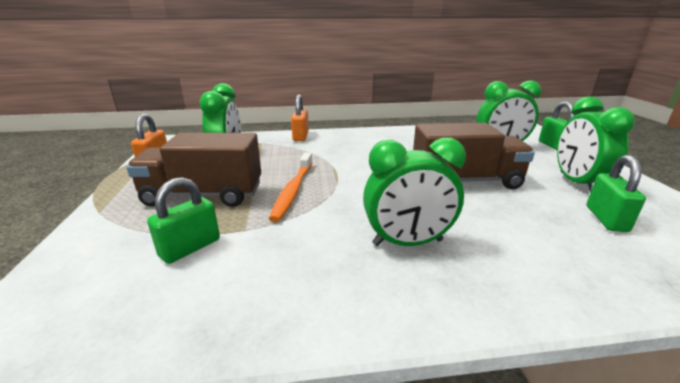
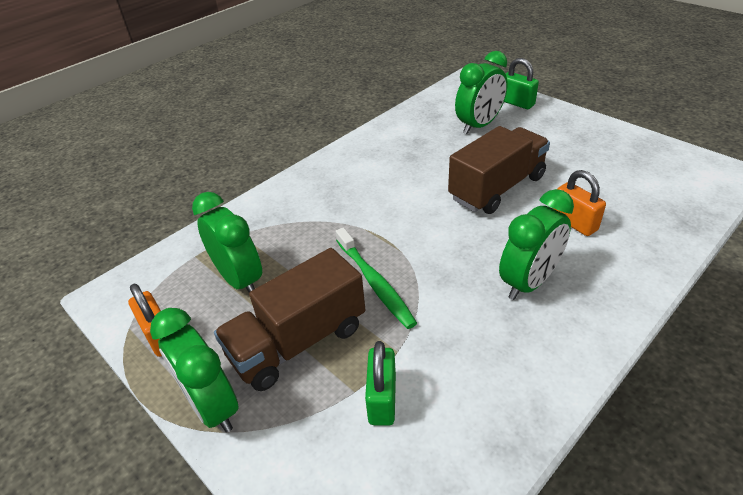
camera: 35 degrees left, 15 degrees up
orange toothbrush [269,152,313,222] -> green toothbrush [335,227,417,329]
orange padlock [291,95,309,141] -> orange padlock moved to [553,170,606,236]
green clock [557,96,635,193] -> green clock moved to [150,308,239,433]
green padlock [587,155,646,232] -> none

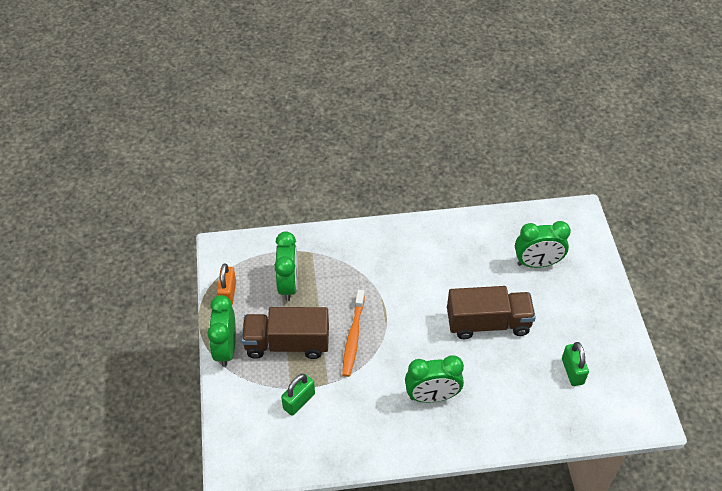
camera: 35 degrees right, 10 degrees up
green toothbrush [335,227,417,329] -> orange toothbrush [342,290,365,377]
green padlock [504,58,539,109] -> green padlock moved to [562,342,589,386]
orange padlock [553,170,606,236] -> none

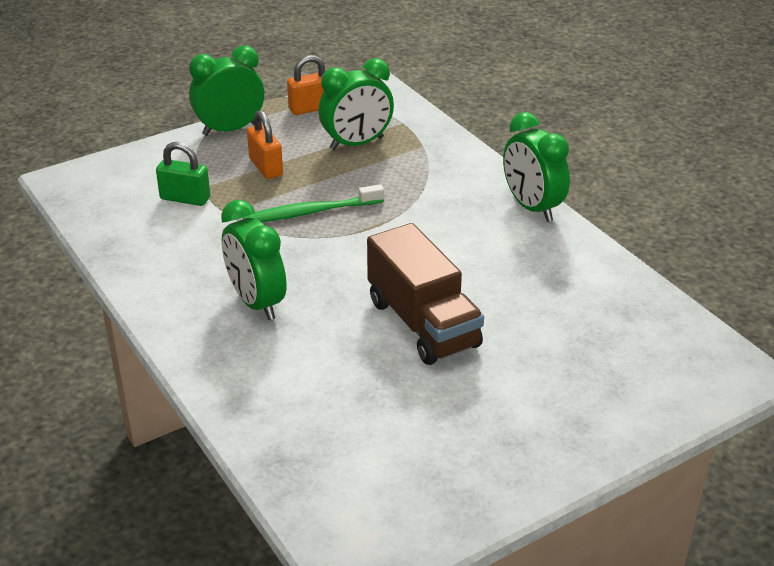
camera: 65 degrees right, 15 degrees down
brown truck [242,307,329,359] -> orange padlock [247,110,283,179]
orange toothbrush [342,290,365,377] -> green toothbrush [243,184,384,222]
green clock [515,221,571,268] -> green clock moved to [503,112,570,222]
green padlock [562,342,589,386] -> none

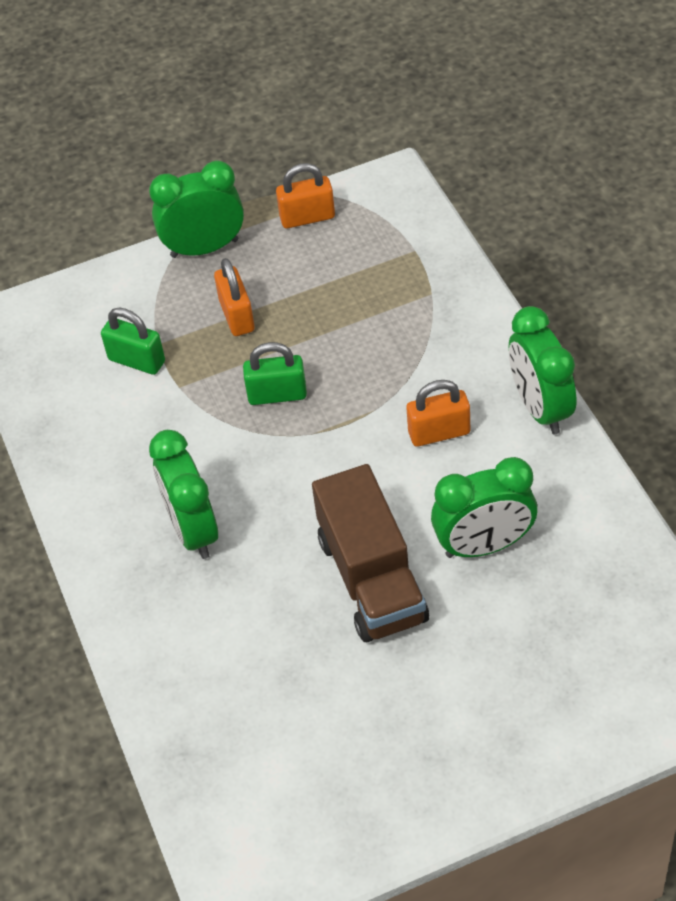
camera: 15 degrees right, 15 degrees up
green toothbrush [243,184,384,222] -> green padlock [243,342,307,405]
green clock [319,58,394,150] -> green clock moved to [431,457,538,558]
none -> orange padlock [407,380,470,447]

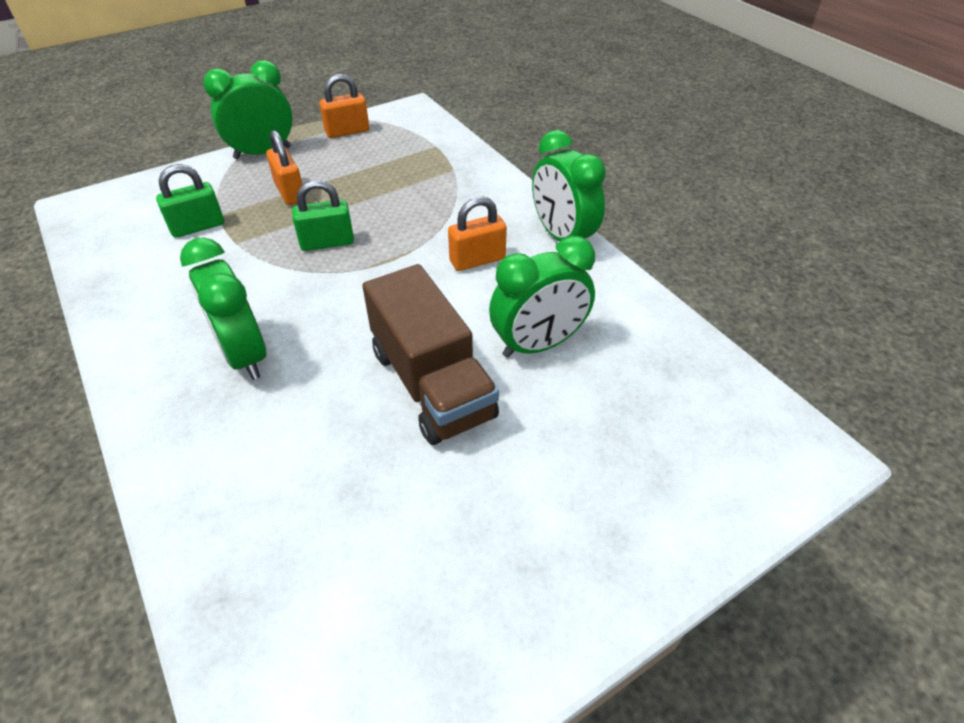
camera: 15 degrees left, 5 degrees down
green padlock [101,307,165,375] -> green padlock turned 45 degrees counterclockwise [156,164,224,238]

